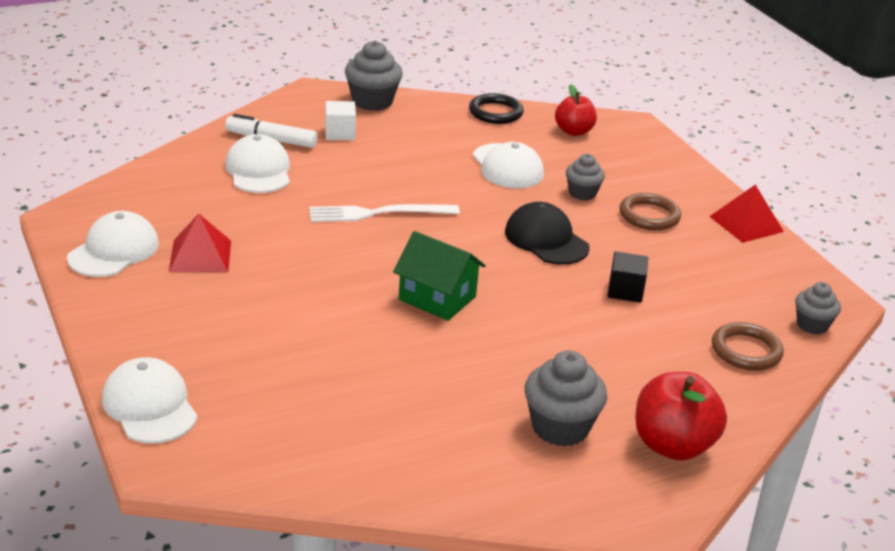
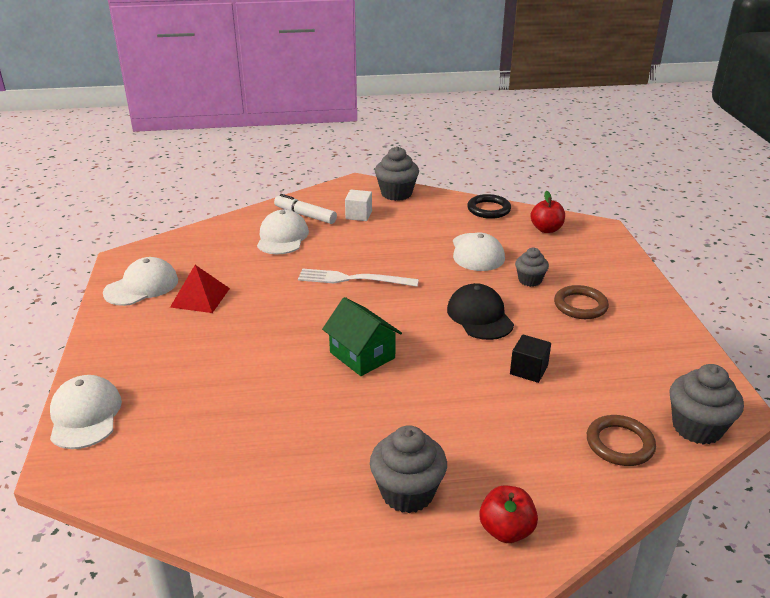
camera: 20 degrees right, 0 degrees up
red apple [635,372,727,460] -> red apple [479,485,538,543], size x0.66
red pyramid [709,184,784,243] -> none
grey cupcake [795,282,841,335] -> grey cupcake [669,364,744,445], size x1.61

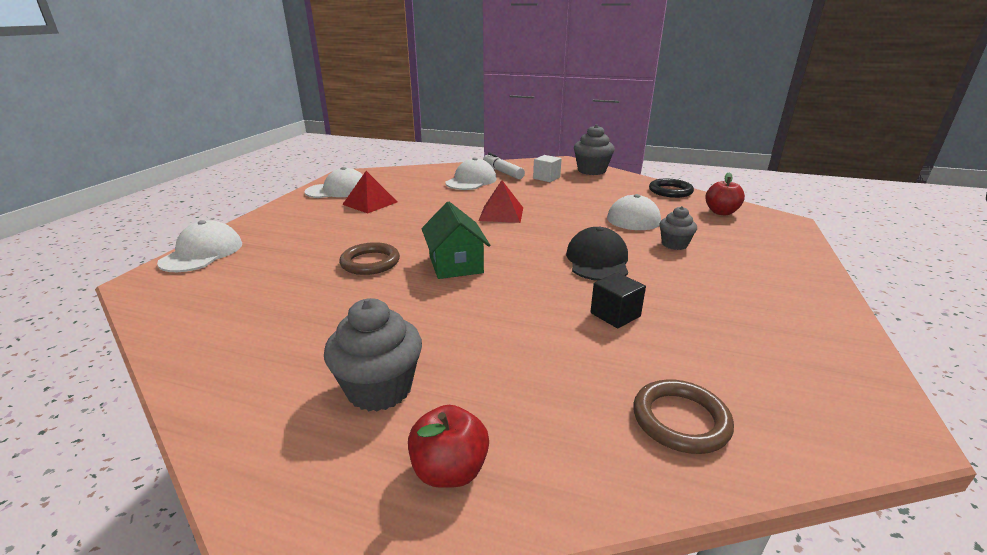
camera: 25 degrees right, 5 degrees down
white fork [298,269,419,287] -> red pyramid [479,180,523,223]
brown ring [554,285,609,319] -> brown ring moved to [339,242,400,275]
grey cupcake [669,364,744,445] -> none

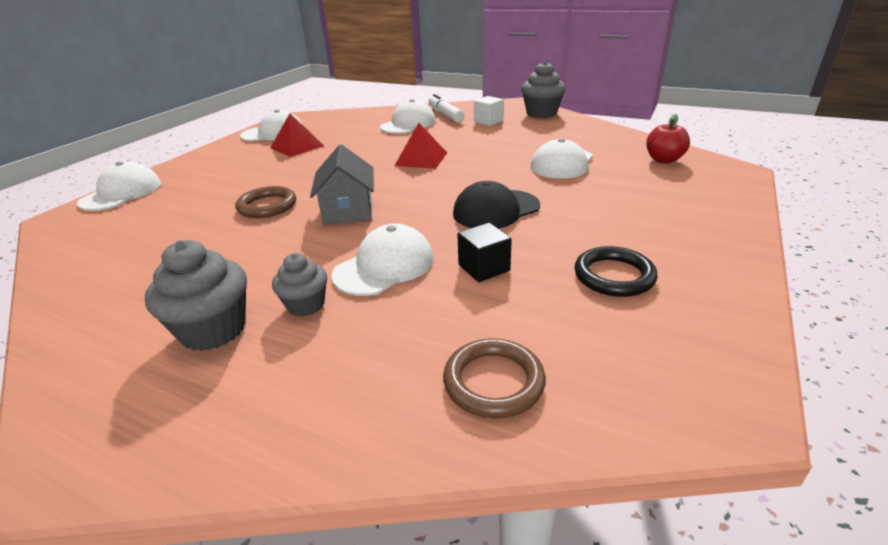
camera: 10 degrees right, 5 degrees up
red apple [408,405,489,488] -> none
green house [422,202,490,279] -> grey house [310,144,374,224]
black cap [566,227,628,281] -> black cap turned 135 degrees counterclockwise [453,181,540,229]
black ring [649,179,694,198] -> black ring moved to [574,246,657,297]
grey cupcake [659,206,697,250] -> grey cupcake moved to [272,253,327,317]
none -> white cap [331,224,434,296]

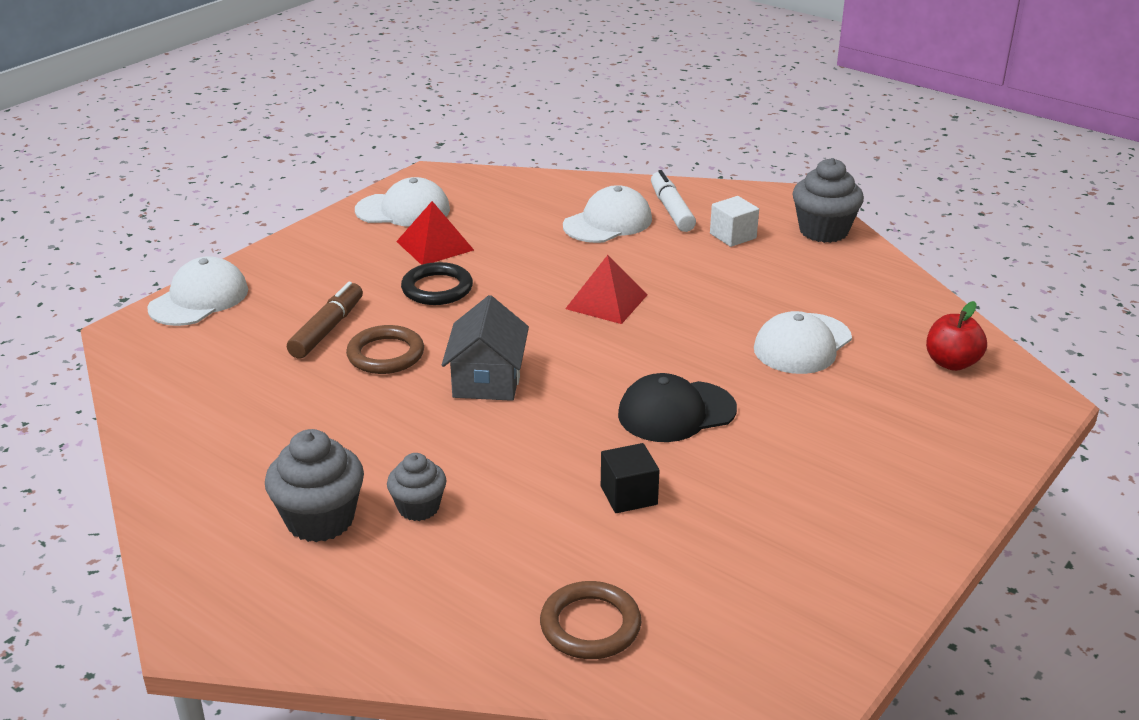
camera: 10 degrees right, 0 degrees up
white cap [331,224,434,296] -> none
black ring [574,246,657,297] -> black ring moved to [401,262,473,305]
none -> brown marker [287,282,363,359]

